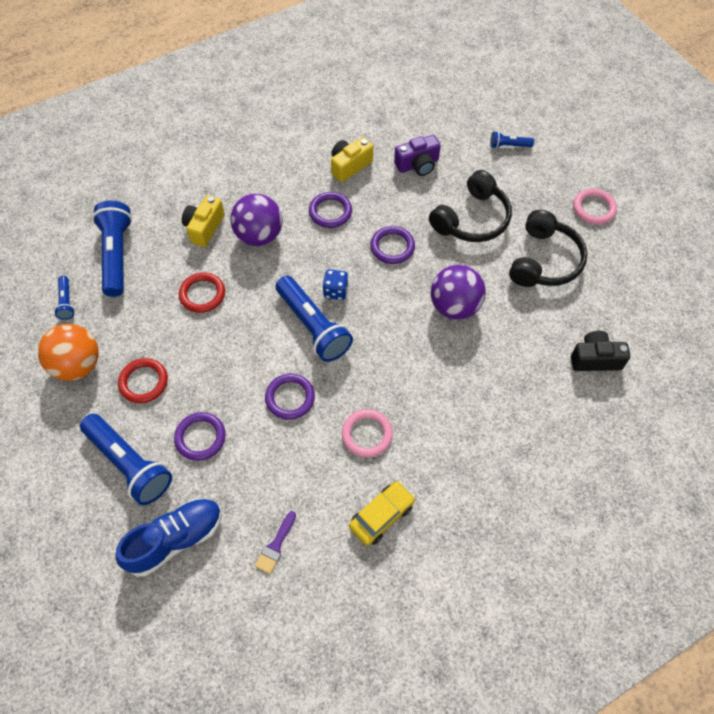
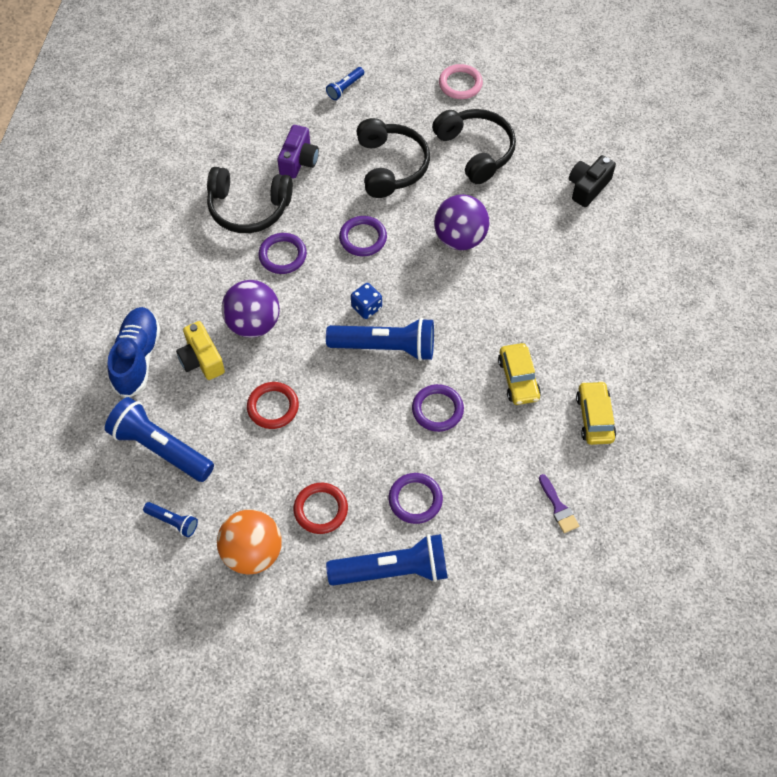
camera: 50 degrees left, 0 degrees up
blue shoe [115,498,222,577] -> blue shoe moved to [108,307,161,398]
yellow camera [331,138,373,182] -> black headphones [207,167,293,233]
pink ring [342,409,393,457] -> yellow car [498,343,541,405]

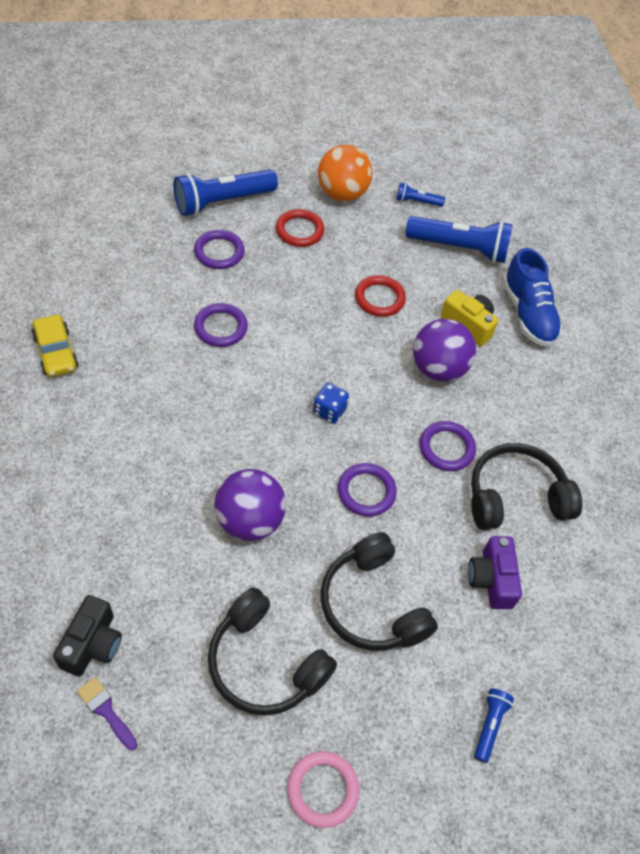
camera: 155 degrees right, 5 degrees down
blue flashlight [326,318,434,361] -> none
yellow car [498,343,541,405] -> none
purple brush [539,474,579,533] -> purple brush moved to [77,677,138,751]

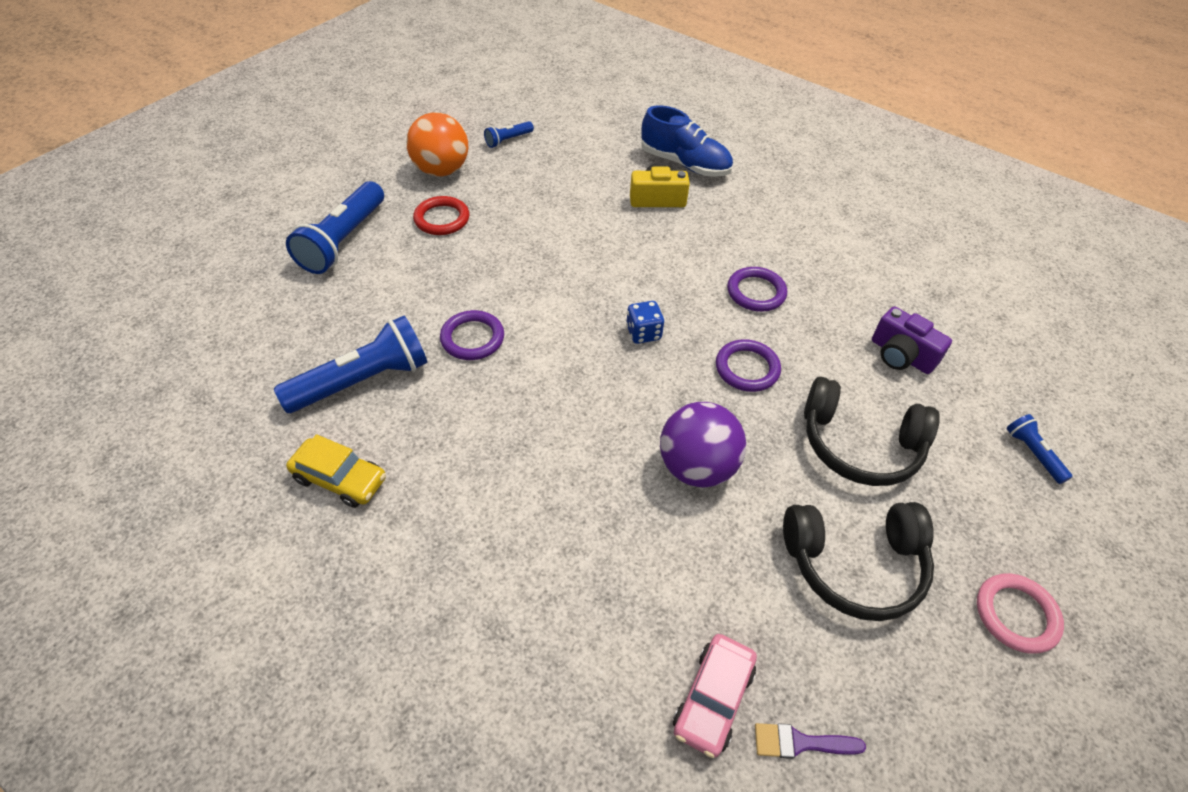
camera: 40 degrees left, 5 degrees down
black camera [53,595,122,676] -> pink car [673,634,757,758]
purple ring [194,230,245,269] -> none
red ring [355,275,406,317] -> none
blue flashlight [405,216,513,263] -> blue flashlight moved to [274,316,427,413]
purple ball [413,319,476,382] -> none
black headphones [471,443,582,530] -> none

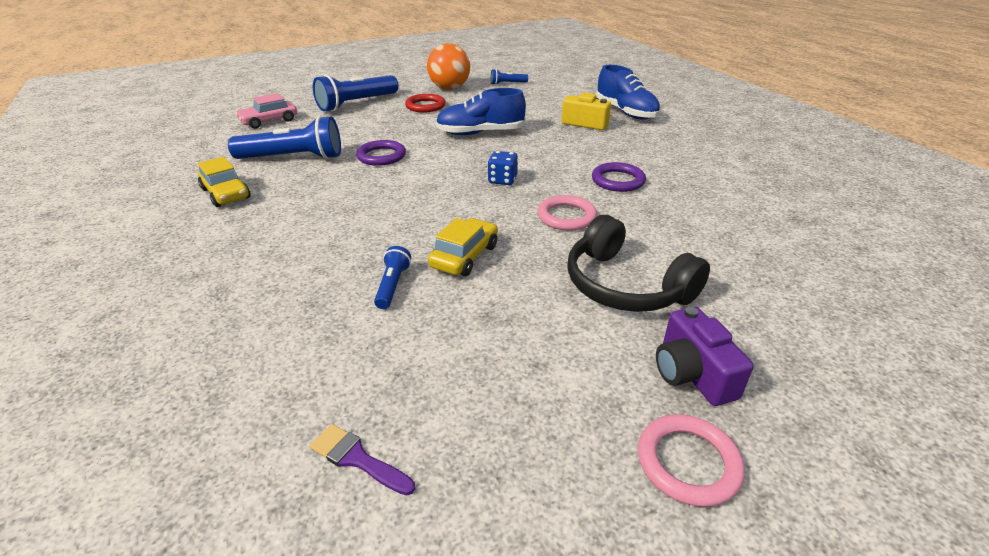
camera: 30 degrees right, 15 degrees down
purple ball [660,402,746,488] -> yellow car [428,218,498,276]
pink car [673,634,757,758] -> pink car moved to [236,93,297,129]
purple ring [716,339,781,392] -> pink ring [537,195,597,231]
black headphones [783,502,934,621] -> none
purple camera [872,306,952,374] -> purple camera moved to [656,307,754,406]
blue flashlight [1006,414,1073,484] -> blue flashlight moved to [374,246,411,309]
none -> blue shoe [436,88,526,135]

